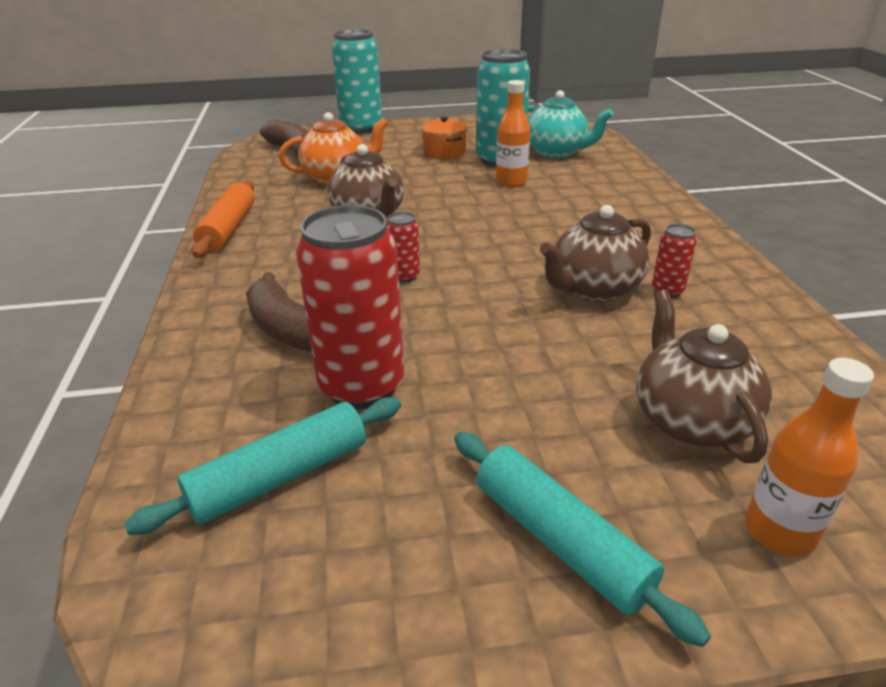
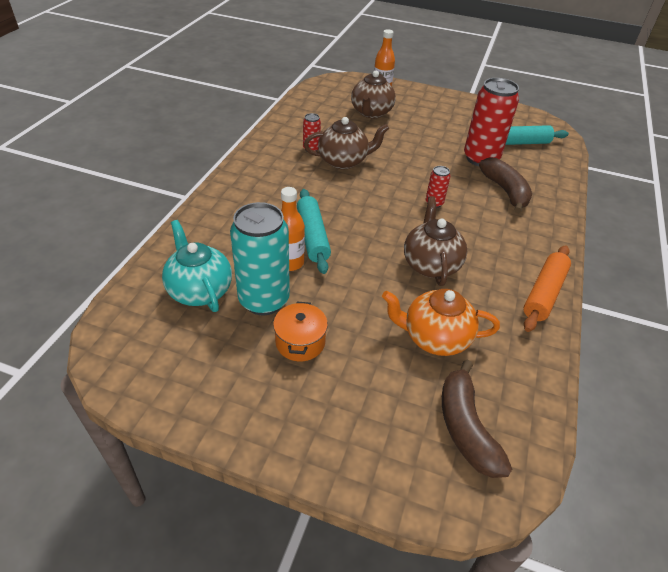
camera: 155 degrees left, 10 degrees up
turquoise can [332,29,382,134] -> none
turquoise rolling pin [454,432,711,647] -> turquoise rolling pin moved to [297,189,331,274]

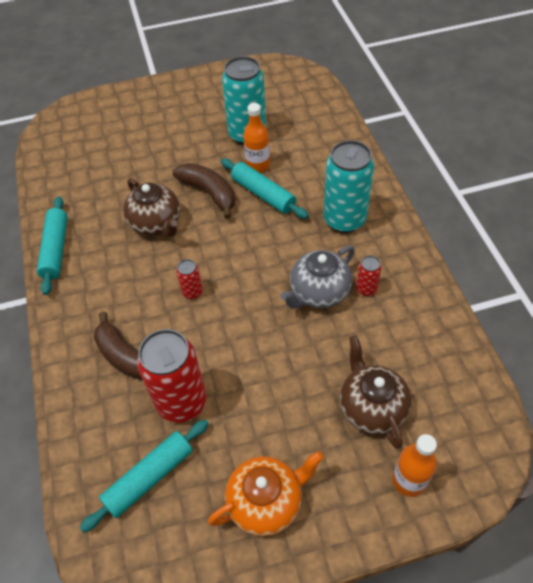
camera: 150 degrees right, 10 degrees up
turquoise teapot [162,220,232,312] -> none
orange pot [273,302,328,361] -> none
brown teapot [304,117,389,169] -> grey teapot [280,245,355,308]
orange teapot [382,289,500,356] -> orange teapot moved to [208,451,324,536]
brown banana [442,360,512,478] -> brown banana moved to [172,163,235,219]
orange rolling pin [523,245,571,332] -> turquoise rolling pin [37,196,68,295]
none -> turquoise can [323,140,374,233]

